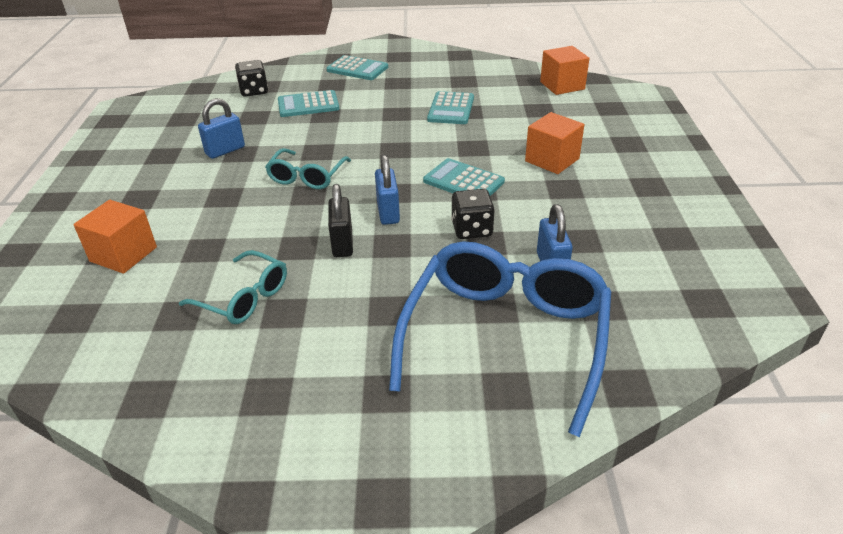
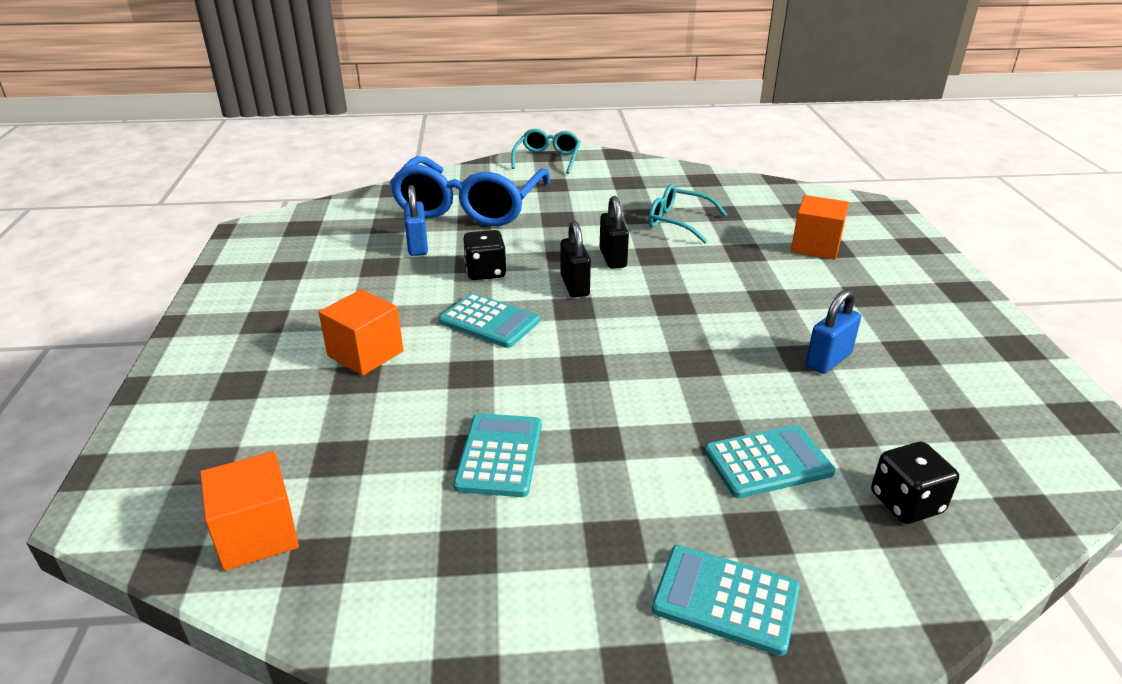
camera: 175 degrees right, 5 degrees down
turquoise glasses [265,148,351,189] -> turquoise glasses moved to [511,129,581,174]
blue padlock [375,155,400,225] -> black padlock [561,221,591,298]

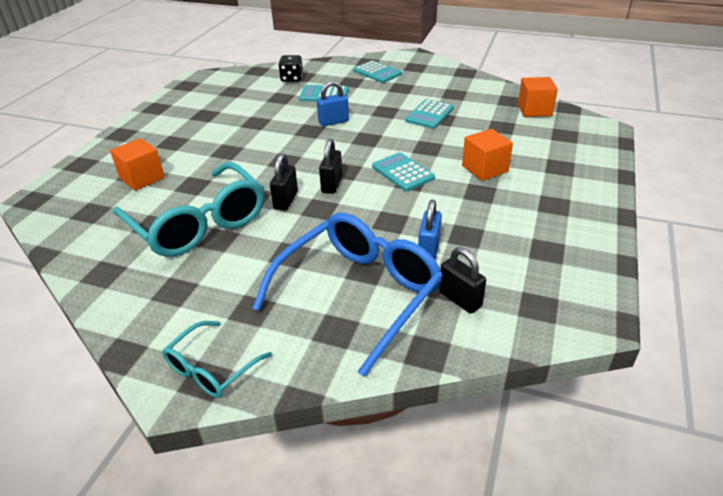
camera: 155 degrees left, 5 degrees up
black dice [463,230,507,280] -> none
turquoise glasses [648,184,727,243] -> turquoise glasses [113,162,264,257], size x1.96
blue padlock [806,289,861,374] -> blue padlock moved to [317,81,349,126]
none -> black padlock [439,247,486,313]

